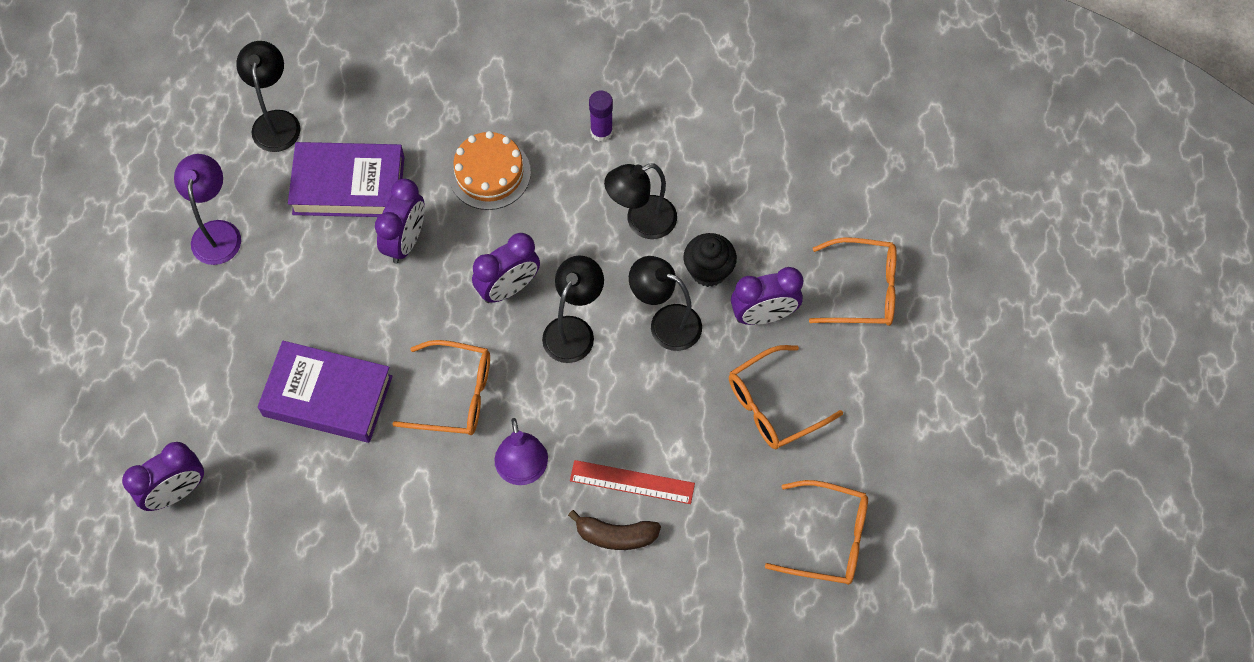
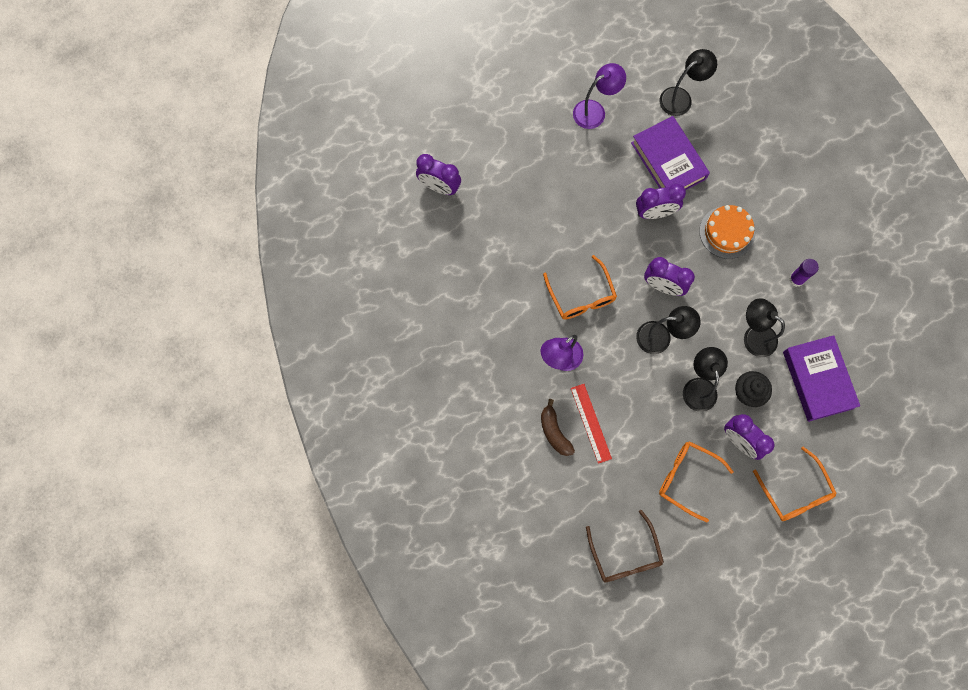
camera: 60 degrees right, 10 degrees up
purple book [258,341,393,443] -> purple book moved to [783,335,860,422]
orange glasses [765,480,868,585] -> brown glasses [586,510,664,582]

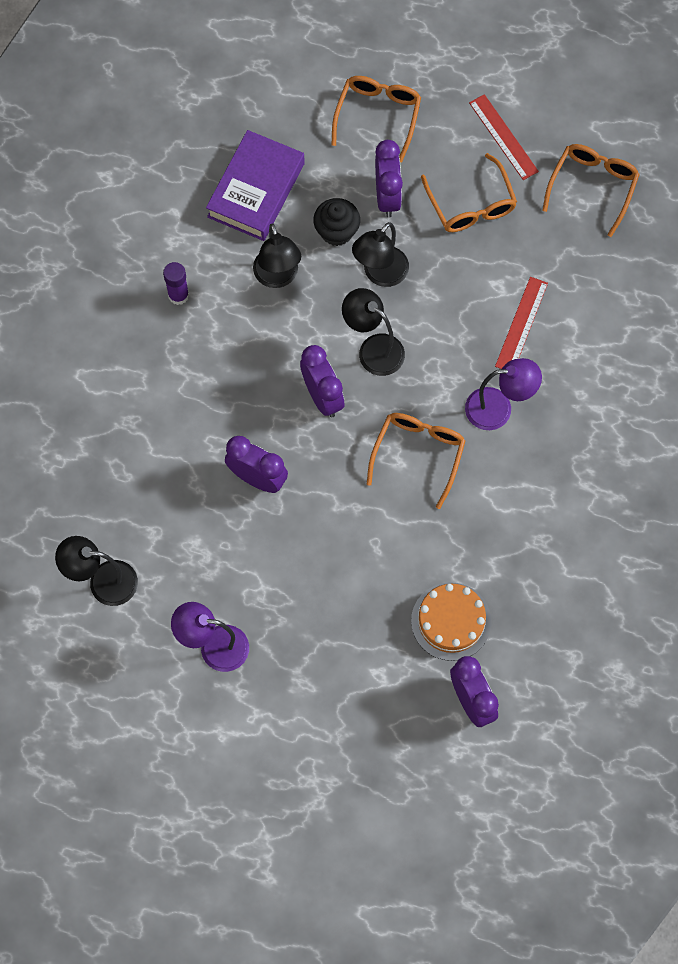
camera: 140 degrees left, 5 degrees down
brown banana [541,399,575,456] -> none
brown glasses [586,510,664,582] -> orange glasses [542,144,640,237]
purple book [631,116,710,190] -> none
orange cake [699,205,755,259] -> orange cake moved to [411,582,491,661]
none -> red ruler [469,94,539,180]

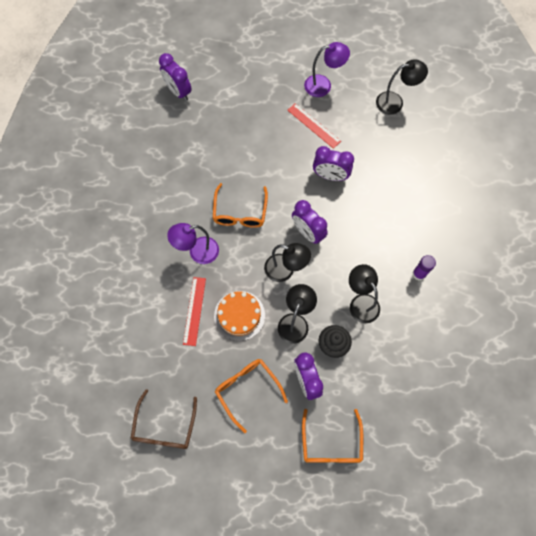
camera: 165 degrees right, 0 degrees up
purple book [206,130,305,241] -> none
orange cake [411,582,491,661] -> orange cake moved to [214,291,265,341]
red ruler [469,94,539,180] -> red ruler moved to [287,103,341,149]
orange glasses [542,144,640,237] -> brown glasses [130,389,197,449]

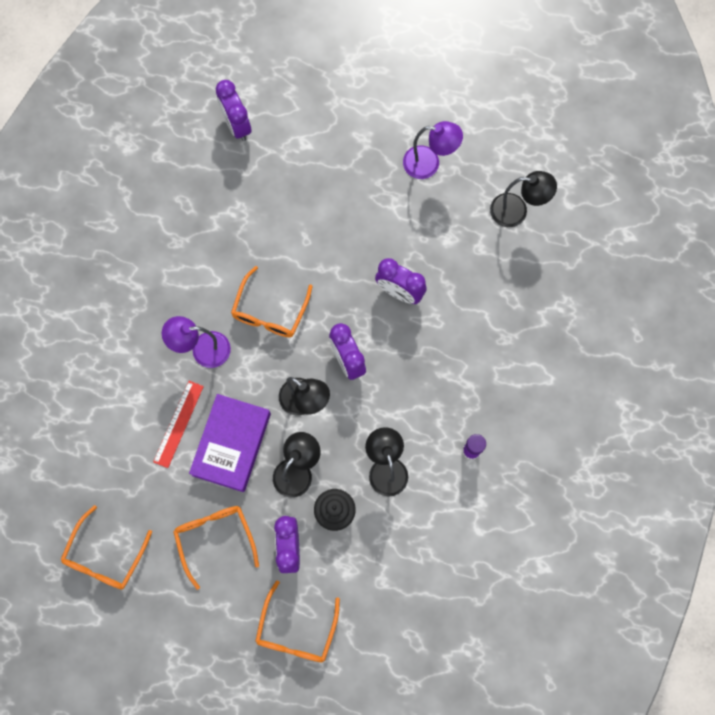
camera: 15 degrees right, 5 degrees up
brown glasses [130,389,197,449] -> orange glasses [60,505,152,590]
orange cake [214,291,265,341] -> purple book [189,394,271,492]
red ruler [287,103,341,149] -> none

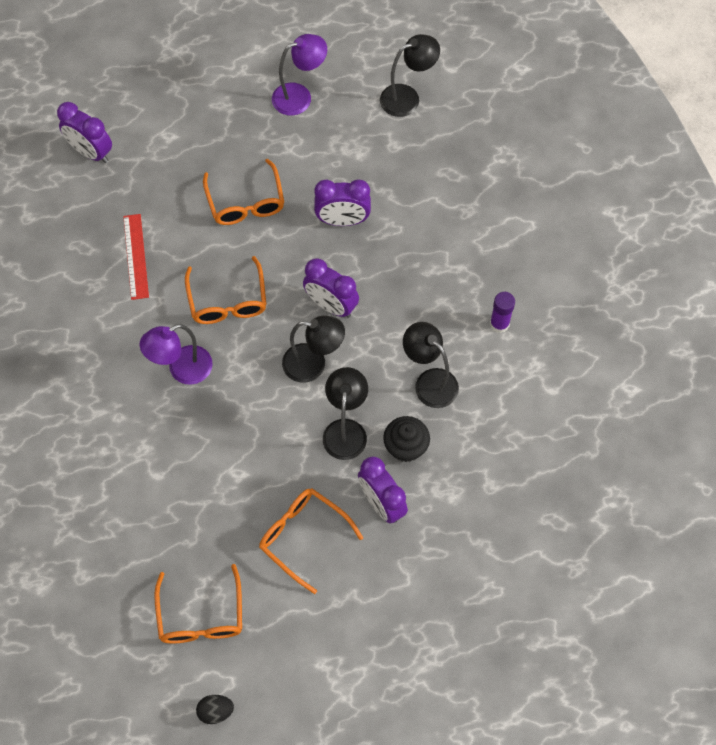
camera: 30 degrees left, 10 degrees down
red ruler [153,381,204,468] -> red ruler moved to [123,214,149,300]
purple book [189,394,271,492] -> none
orange glasses [255,581,340,662] -> orange glasses moved to [203,159,284,225]
none -> black egg [196,695,234,724]

